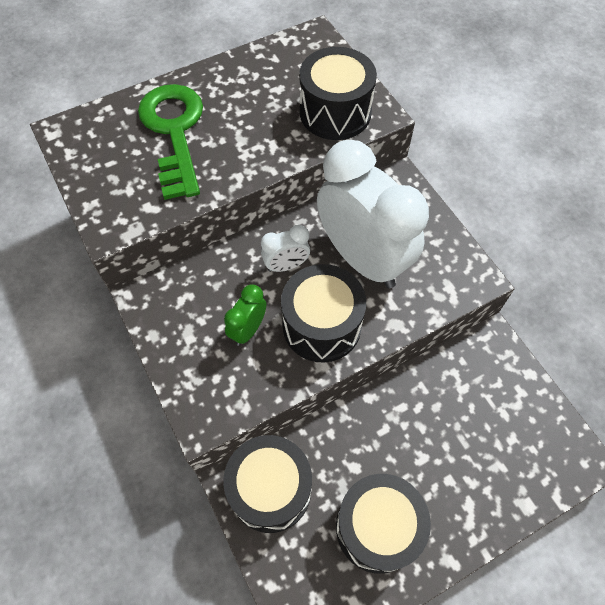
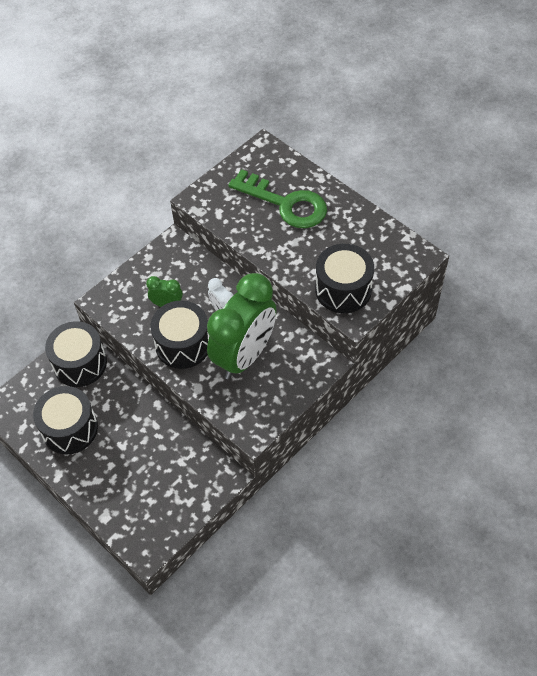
camera: 75 degrees right, 5 degrees down
green key [138,84,203,200] -> green key turned 60 degrees clockwise [228,169,327,228]
white clock [317,140,429,288] -> green clock [207,273,276,379]

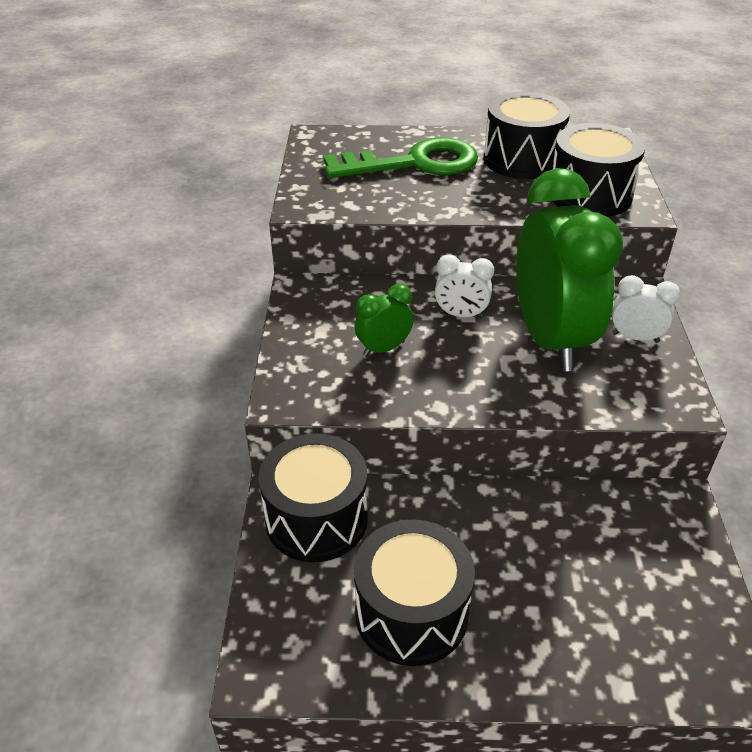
camera: 45 degrees left, 15 degrees down
black drum [150,301,209,369] -> black drum moved to [483,92,570,179]
none -> white clock [612,275,680,343]

